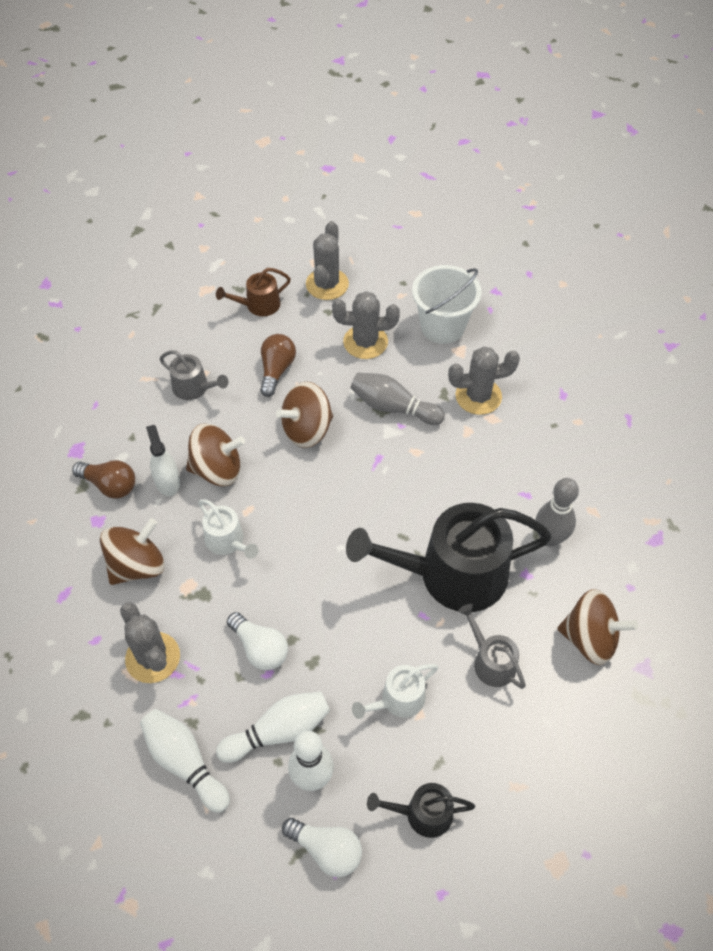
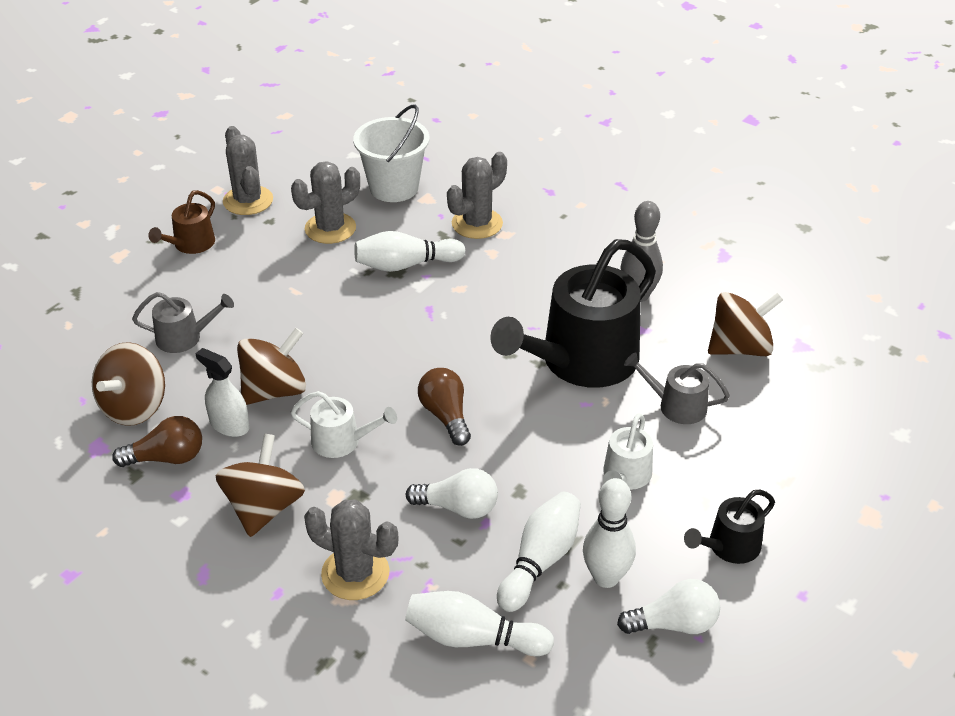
camera: 35 degrees left, 15 degrees down
brown light bulb [260,334,296,397] -> brown light bulb moved to [418,368,471,446]
brown spinning top [276,382,333,448] -> brown spinning top moved to [92,342,165,426]
grey bowling pin [351,373,445,425] -> white bowling pin [354,231,465,272]

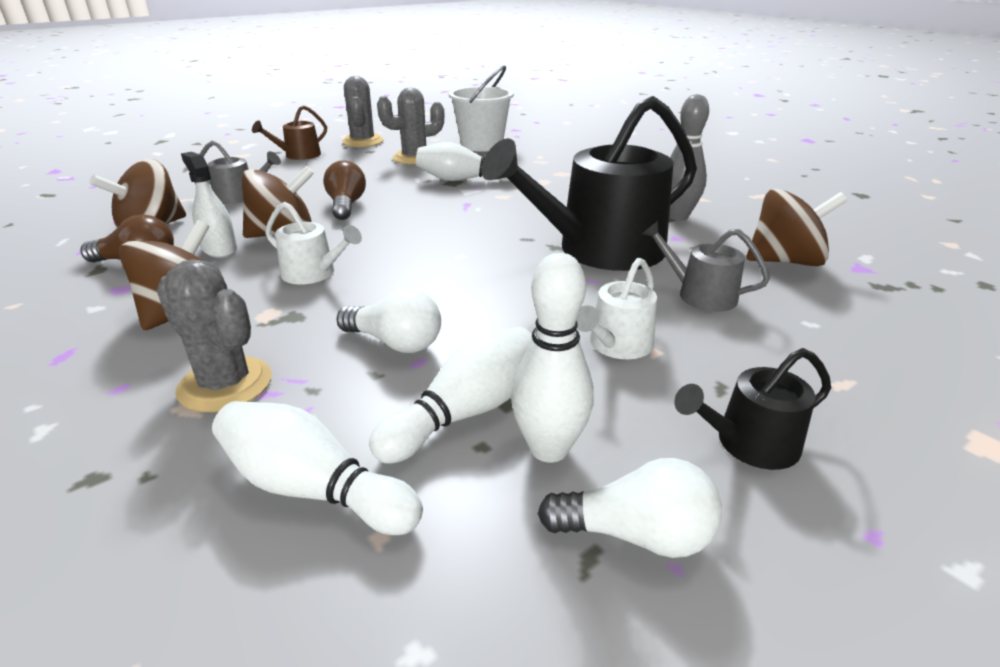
camera: 15 degrees right, 10 degrees down
brown light bulb [418,368,471,446] -> brown light bulb moved to [323,160,366,220]
grey cactus [447,152,507,239] -> none

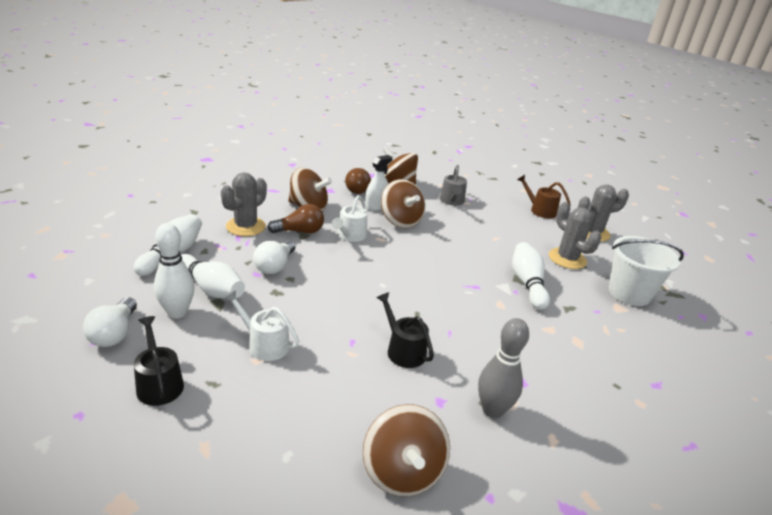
camera: 80 degrees right, 0 degrees up
brown light bulb [323,160,366,220] -> brown light bulb moved to [267,204,324,234]
black watering can [481,96,697,271] -> black watering can [376,292,434,368], size x0.47
grey watering can [642,221,770,312] -> none

